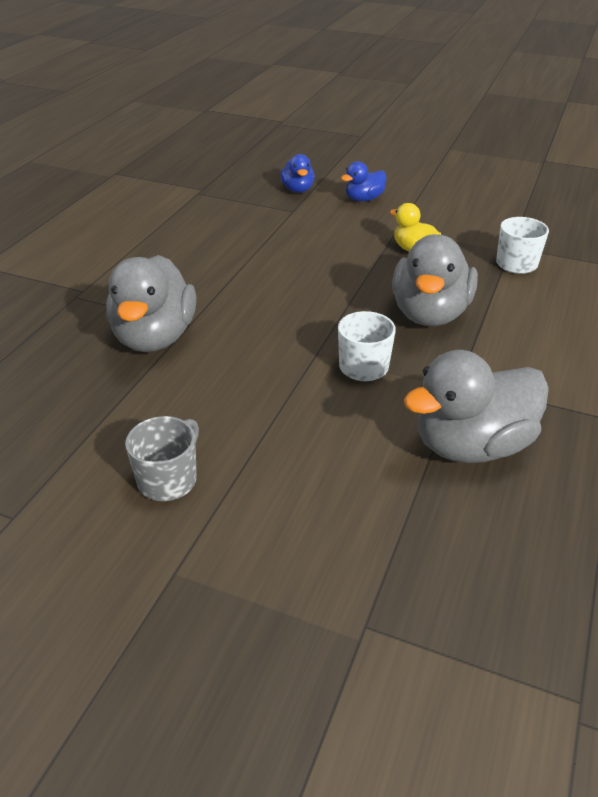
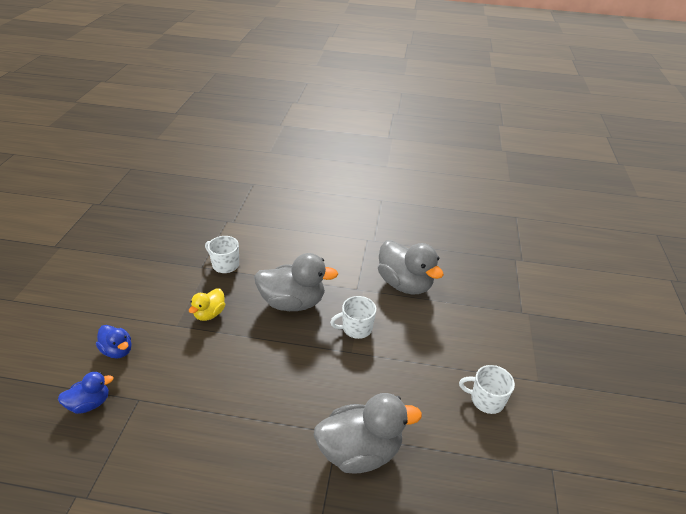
camera: 105 degrees left, 0 degrees up
grey mug [125,416,199,501] -> white mug [459,365,515,414]

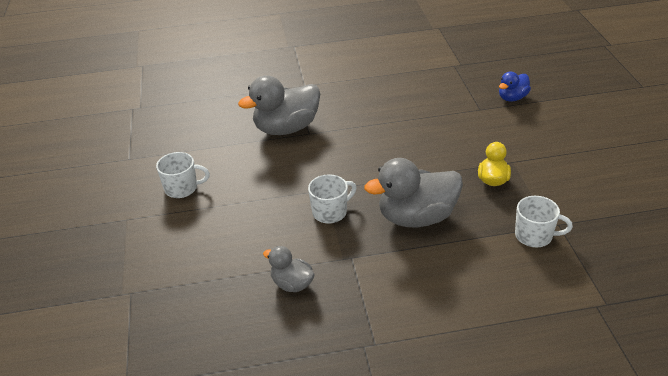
camera: 165 degrees right, 0 degrees up
blue duck [96,325,132,358] -> none
grey duck [378,240,444,294] -> grey duck [263,246,315,292], size x0.53

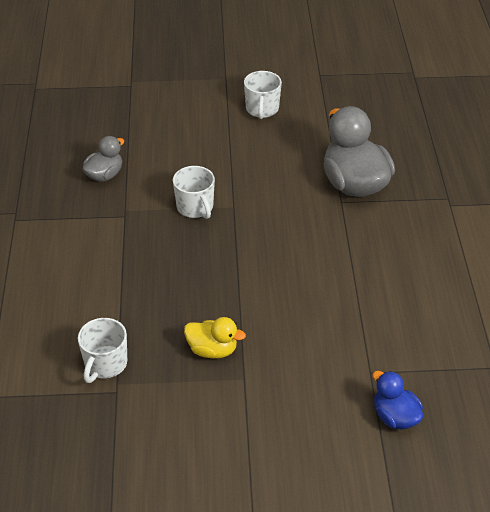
camera: 95 degrees right, 5 degrees up
grey duck [364,158,463,227] -> none

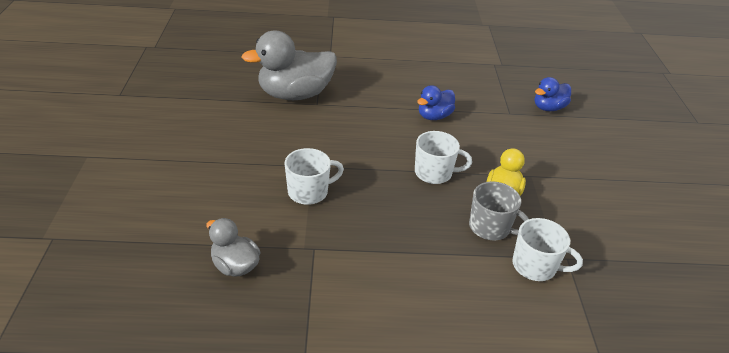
camera: 90 degrees left, 5 degrees down
white mug [244,71,282,119] -> white mug moved to [415,131,472,184]
none -> blue duck [417,85,455,120]
none -> grey mug [469,181,529,240]

